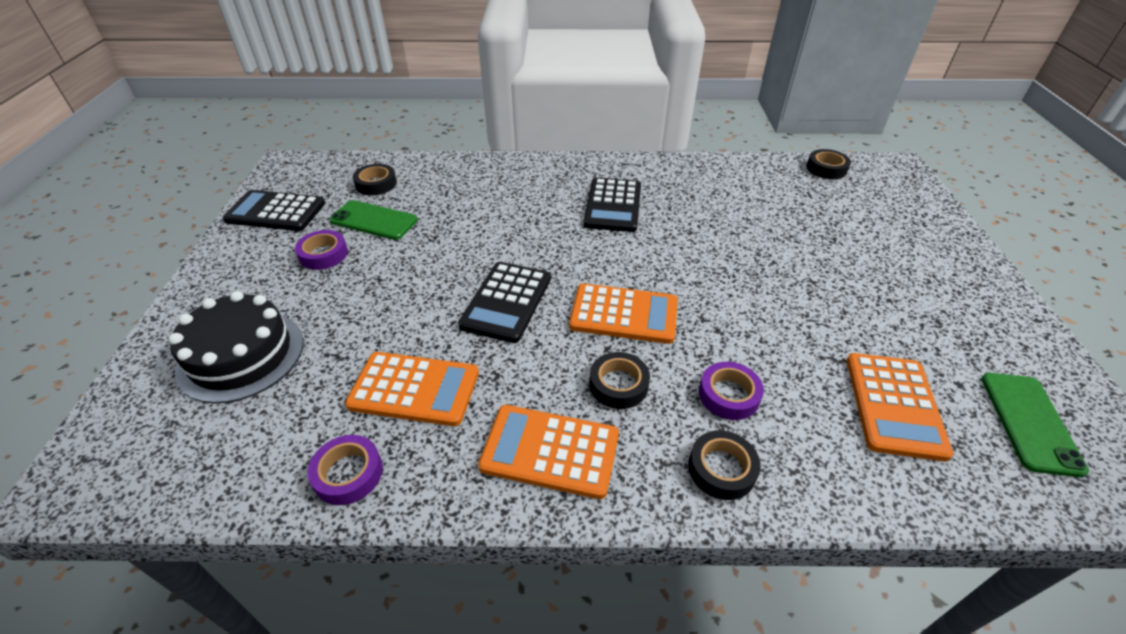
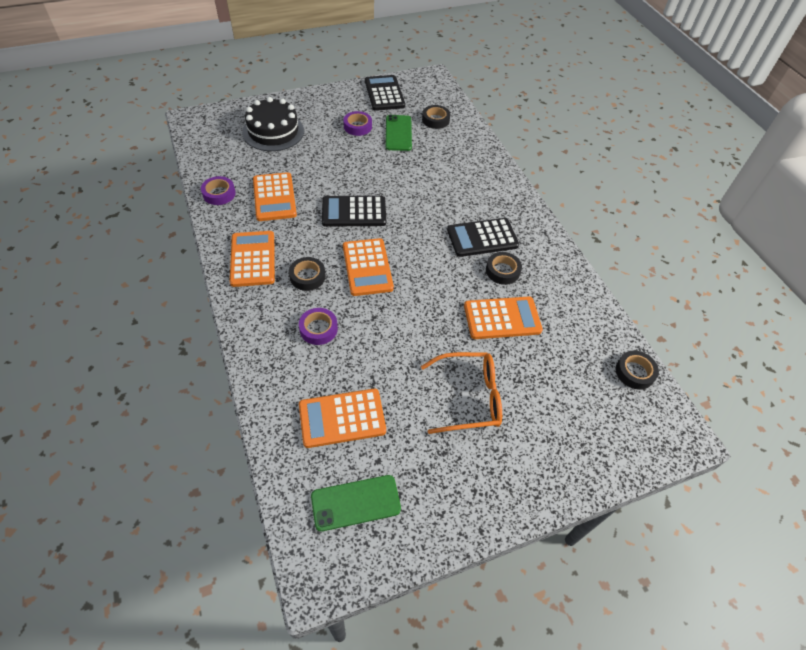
camera: 65 degrees right, 10 degrees up
black tape [688,430,761,500] -> black tape moved to [486,252,522,285]
none -> orange glasses [421,352,502,434]
none -> orange calculator [464,296,543,339]

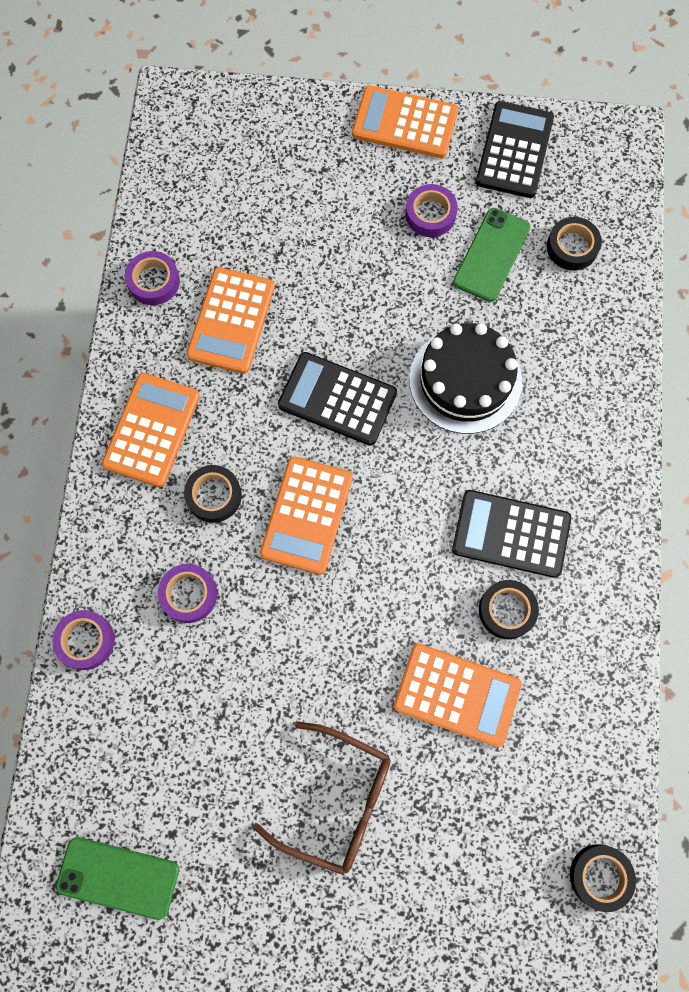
camera: 30 degrees right, 20 degrees up
black cake [242,97,304,151] -> black cake moved to [409,323,522,434]
orange calculator [299,389,386,448] -> orange calculator moved to [352,85,458,158]
orange glasses [421,352,502,434] -> brown glasses [253,721,391,875]
none -> purple tape [52,610,115,670]

